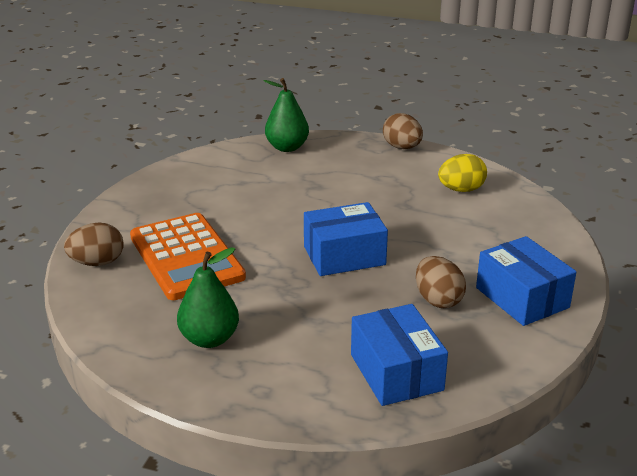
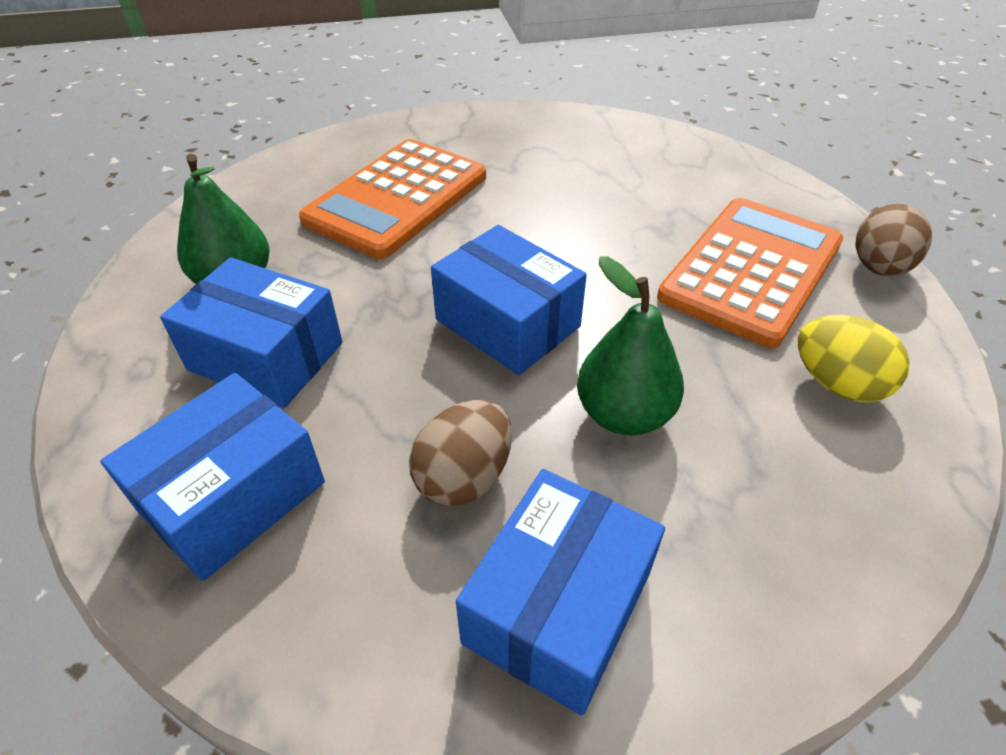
camera: 60 degrees right, 15 degrees up
brown egg [64,222,124,266] -> none
green pear [264,78,309,152] -> green pear moved to [577,256,684,436]
none -> blue box [160,257,342,408]
none -> orange calculator [657,198,843,348]

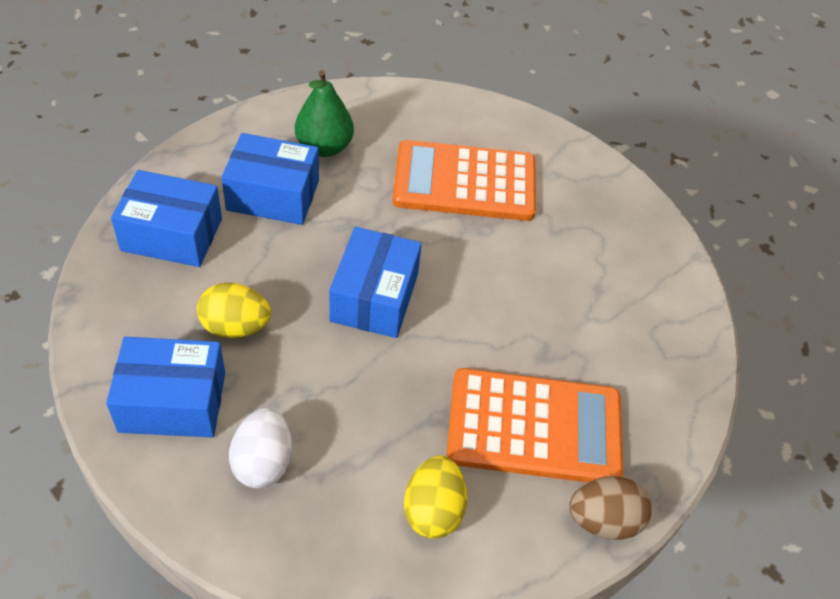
camera: 55 degrees right, 5 degrees up
blue box [160,257,342,408] -> blue box turned 75 degrees counterclockwise [221,133,319,225]
brown egg [409,400,512,506] -> yellow egg [197,282,271,338]
green pear [577,256,684,436] -> none
none -> white egg [229,408,292,488]

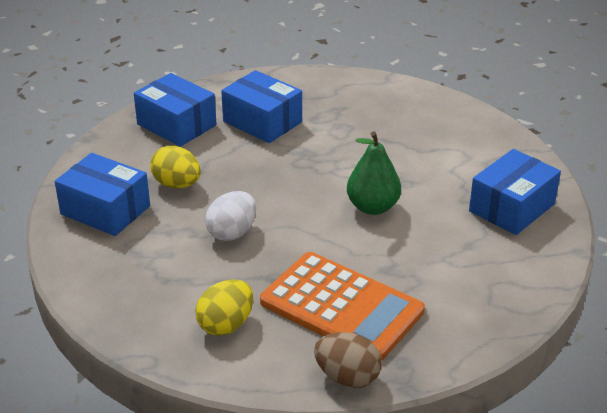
camera: 35 degrees right, 15 degrees down
white egg [229,408,292,488] -> white egg moved to [205,191,256,241]
green pear [295,70,354,157] -> green pear moved to [347,131,401,215]
blue box [329,227,422,338] -> blue box moved to [469,149,561,235]
orange calculator [393,140,536,221] -> none

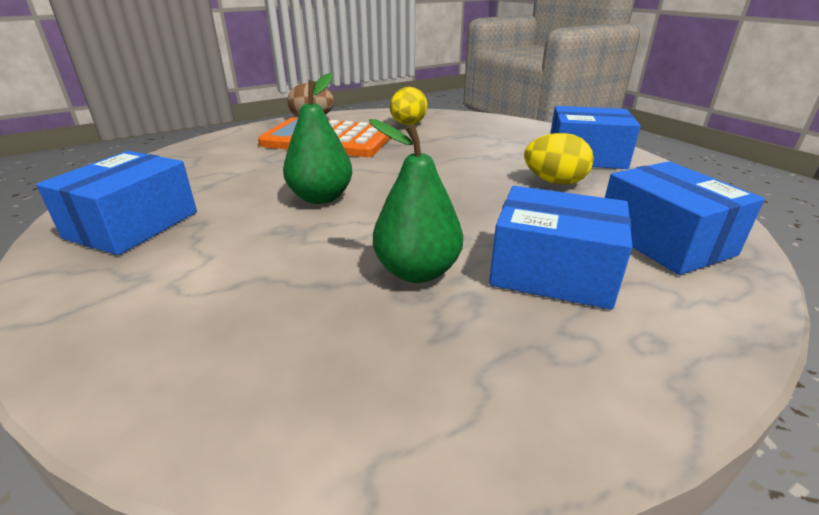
camera: 160 degrees right, 5 degrees down
blue box [134,73,216,147] -> blue box turned 45 degrees clockwise [605,161,765,275]
white egg [205,191,256,241] -> none
none -> green pear [369,119,463,283]

